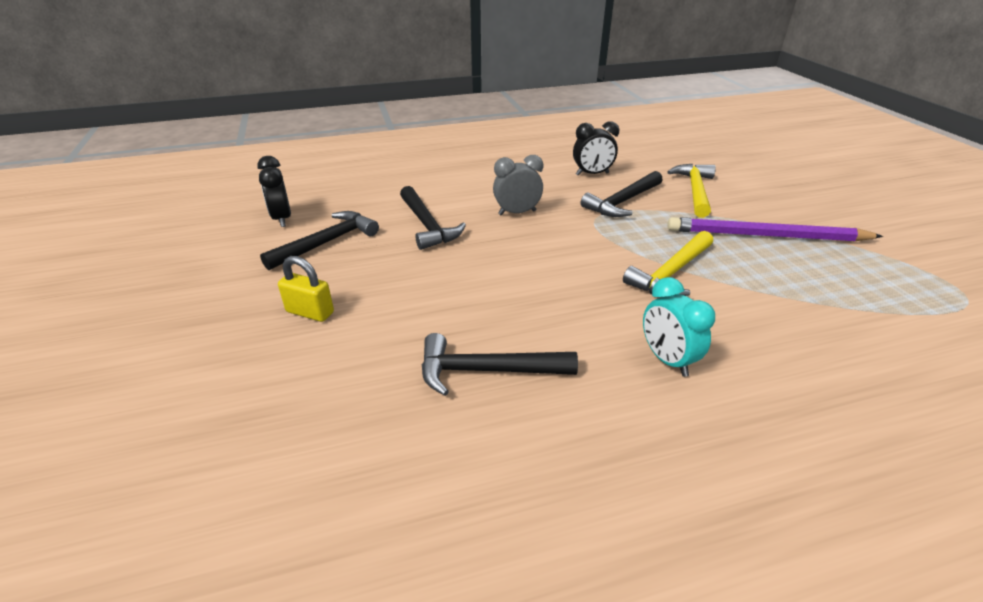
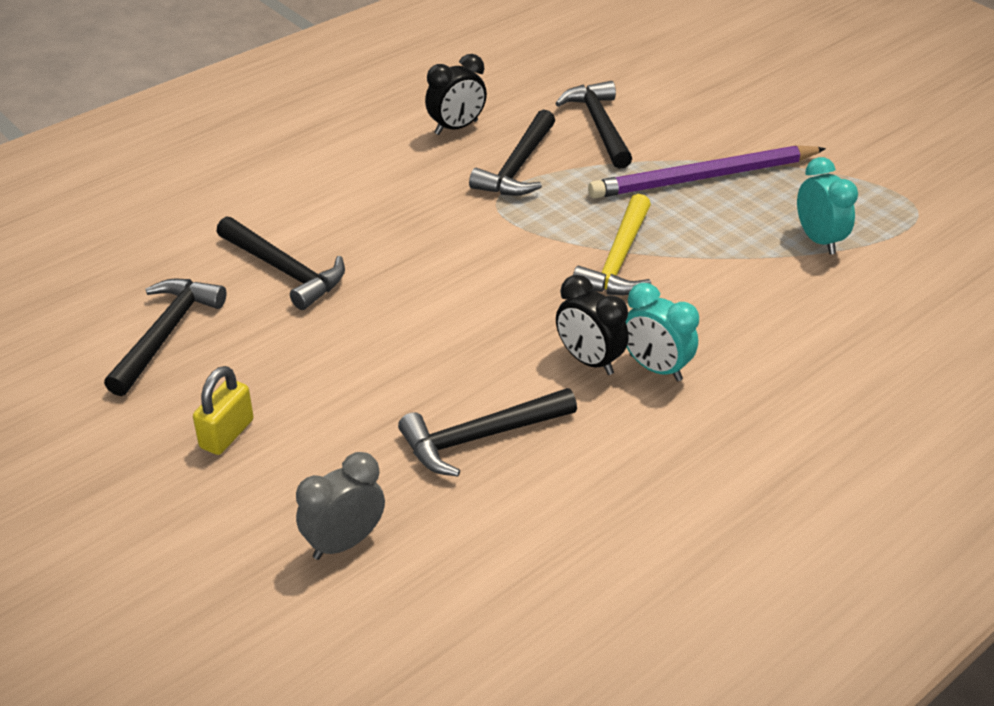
camera: 25 degrees left, 5 degrees up
black clock [258,156,291,227] -> black clock moved to [556,275,629,375]
yellow padlock [278,256,334,322] -> yellow padlock turned 60 degrees counterclockwise [193,366,254,455]
grey clock [493,155,543,215] -> grey clock moved to [296,452,385,560]
yellow hammer [667,164,716,218] -> black hammer [555,81,632,169]
none -> turquoise clock [797,157,858,255]

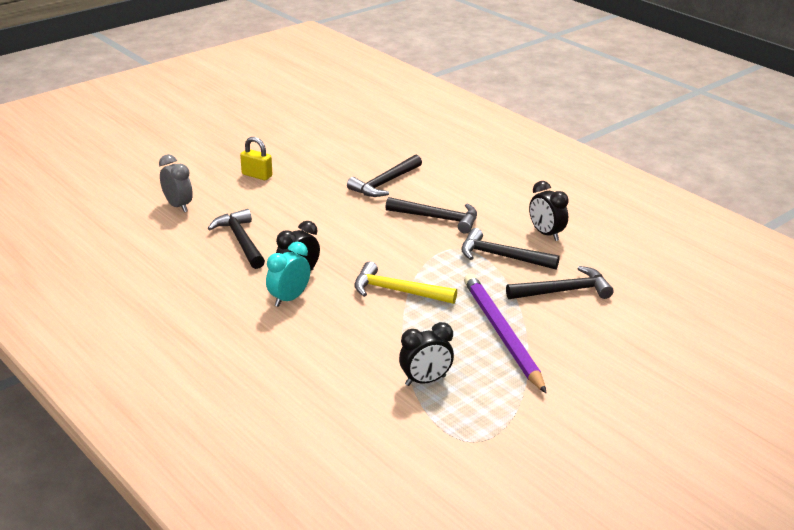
camera: 90 degrees right, 10 degrees down
black hammer [104,279,226,396] -> black hammer moved to [385,197,477,234]
turquoise clock [797,157,858,255] -> black clock [399,322,454,386]

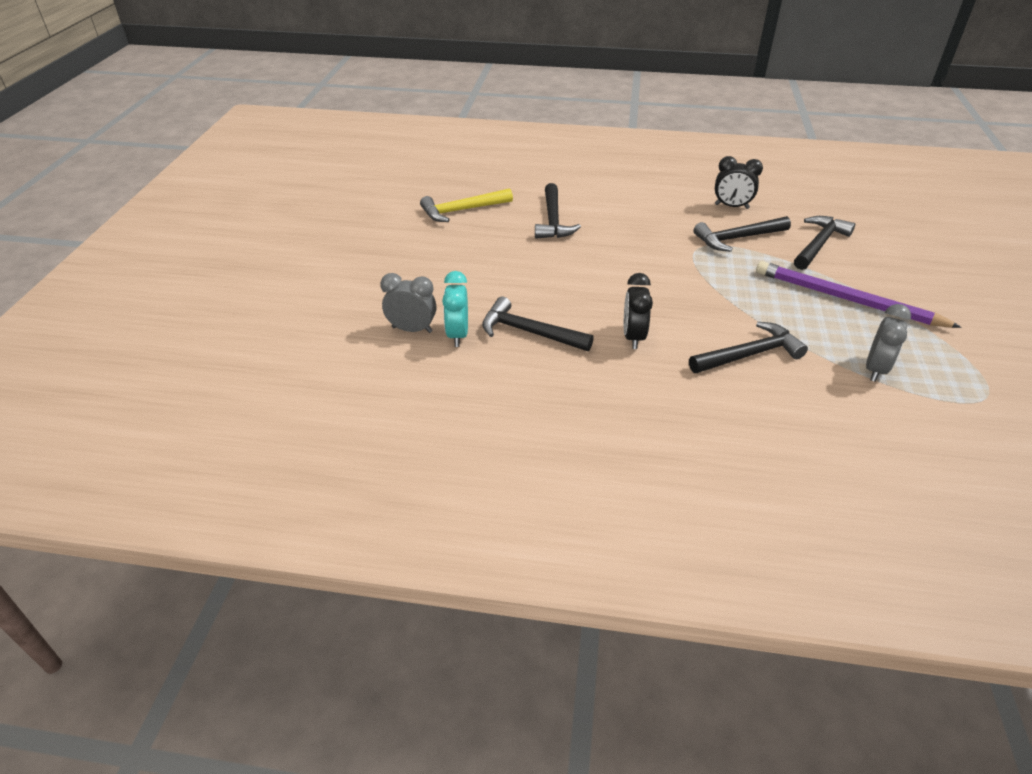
camera: 40 degrees left, 10 degrees up
yellow padlock [240,137,272,180] -> none
turquoise clock [266,242,310,307] -> turquoise clock moved to [442,271,468,347]
yellow hammer [354,261,457,304] -> yellow hammer moved to [420,188,513,222]
black hammer [385,197,477,234] -> black hammer moved to [689,322,808,373]
black clock [399,322,454,386] -> grey clock [866,304,911,382]

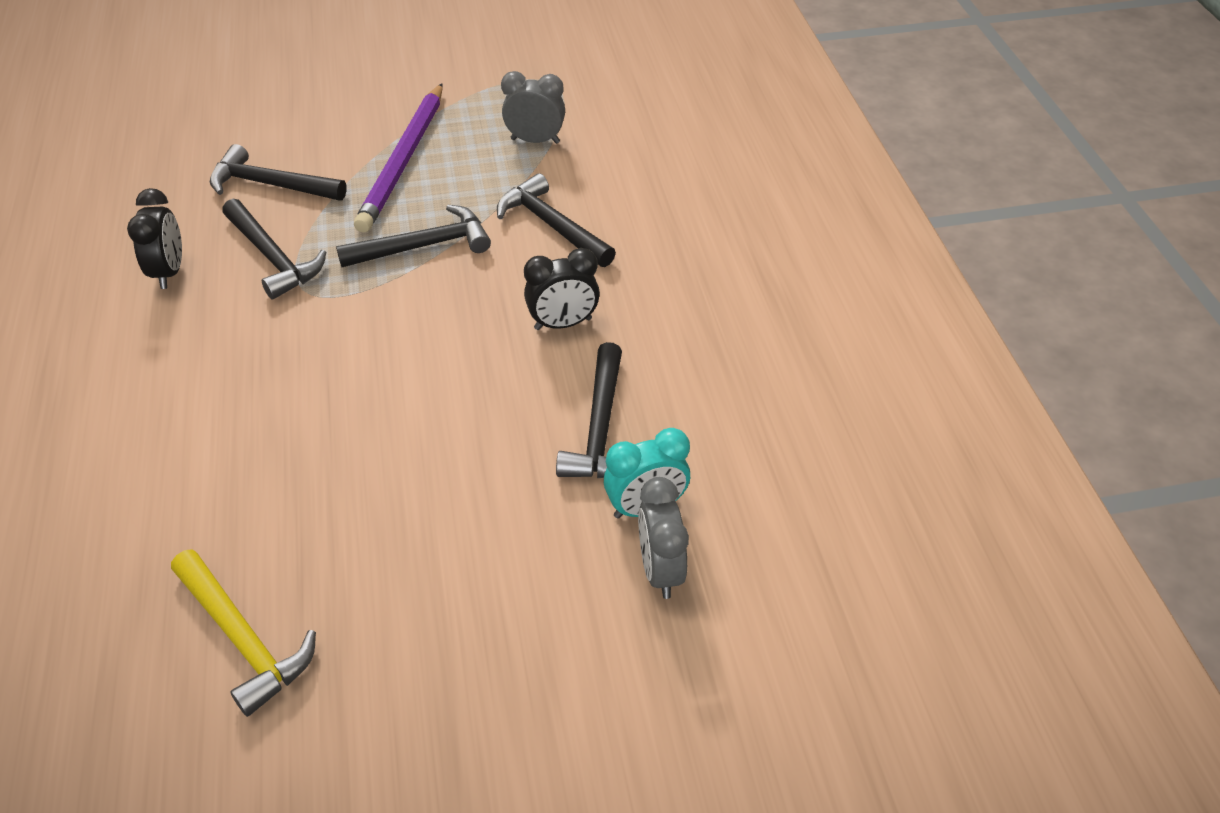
camera: 110 degrees left, 5 degrees up
black hammer [535,183,581,239] -> black hammer moved to [336,205,491,267]

